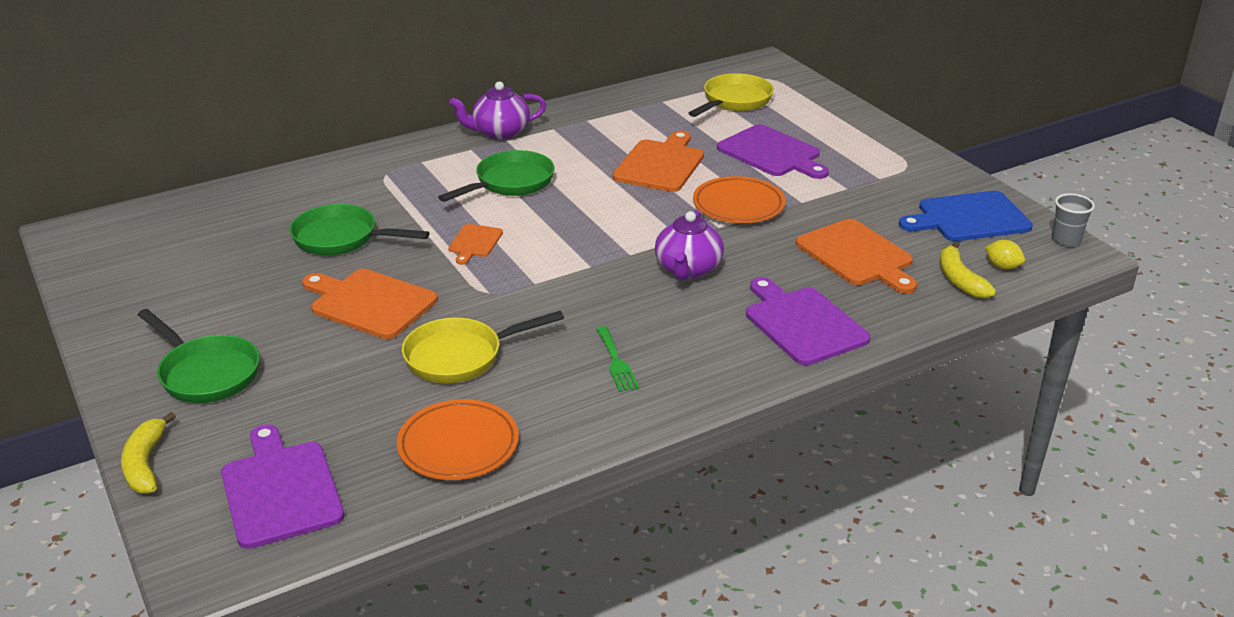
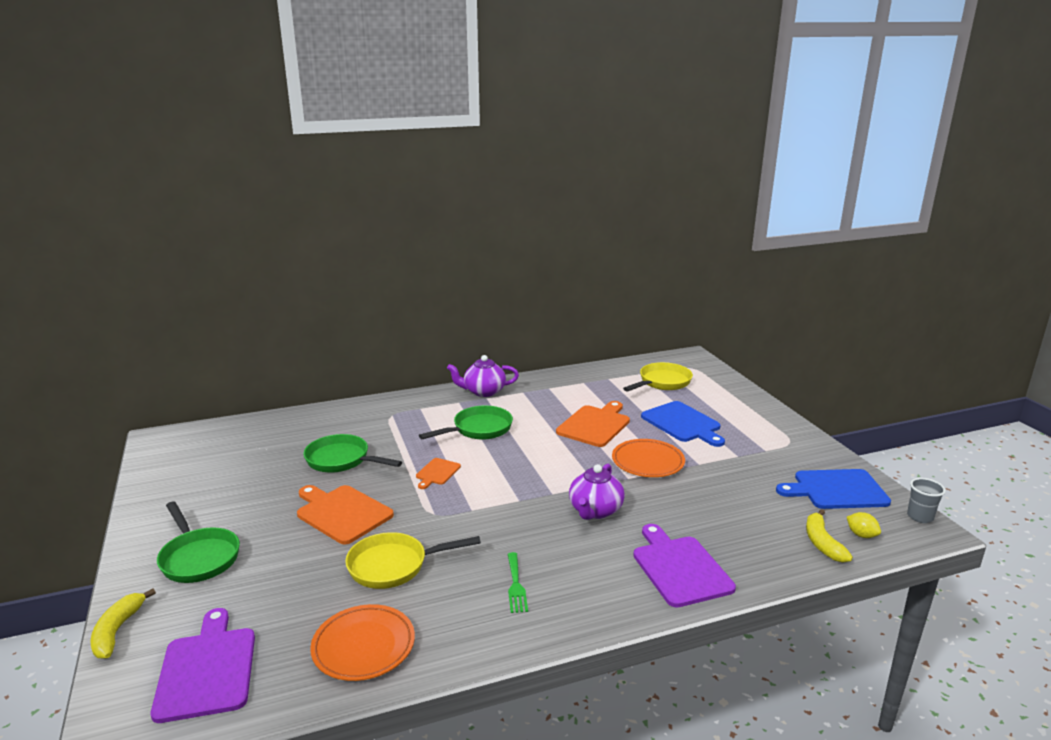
camera: 10 degrees right, 10 degrees down
purple cutting board [717,124,829,179] -> blue cutting board [641,401,725,447]
orange cutting board [796,219,917,294] -> none

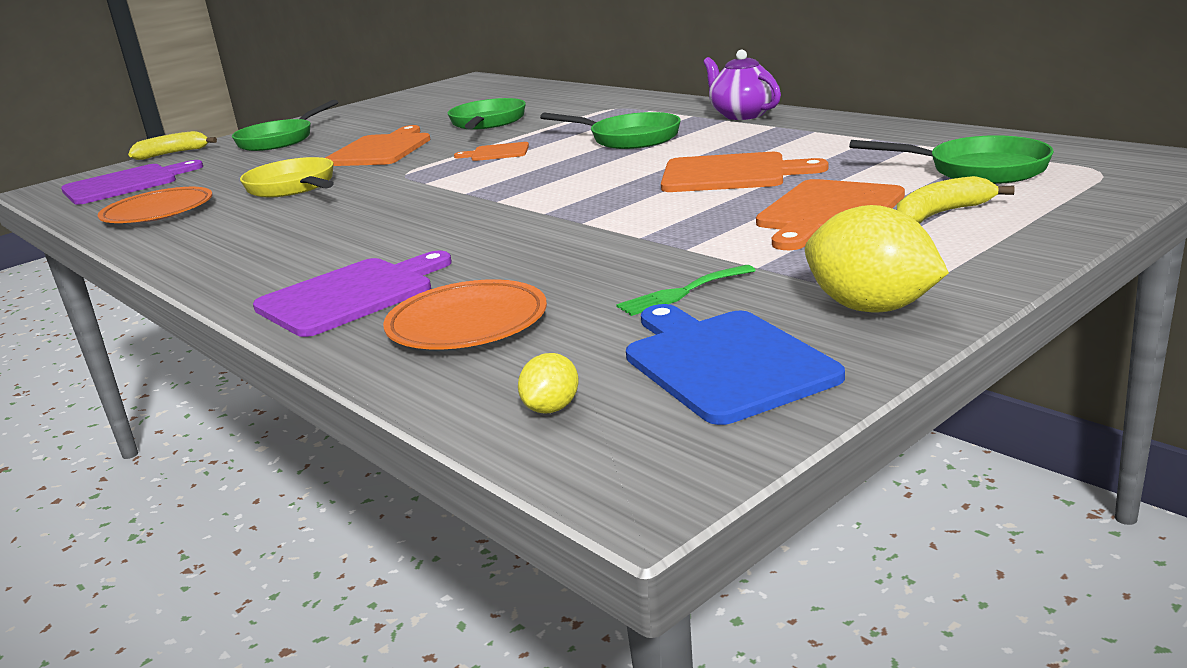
camera: 70 degrees right, 0 degrees up
green fork [508,552,528,613] -> green fork moved to [616,265,756,316]
purple teapot [569,464,625,520] -> none
orange plate [612,439,685,477] -> orange plate moved to [383,279,547,350]
yellow pan [623,362,693,392] -> green pan [849,135,1054,184]
blue cutting board [641,401,725,447] -> orange cutting board [756,179,905,250]
yellow banana [806,509,853,563] -> yellow banana moved to [897,176,1014,224]
grey cup [907,478,946,523] -> none
none -> yellow lemon [805,205,949,312]

